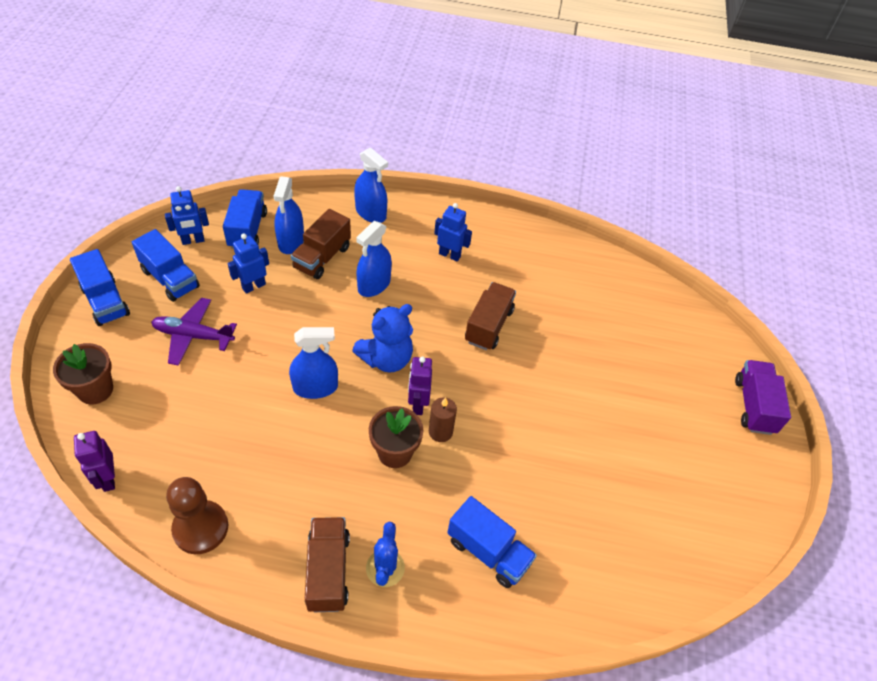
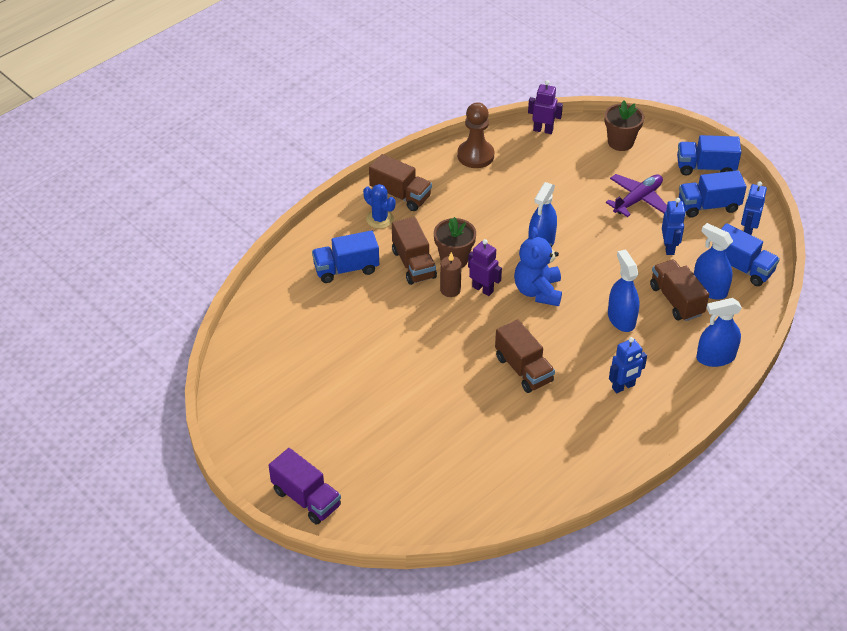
camera: 130 degrees right, 5 degrees down
none -> brown truck [392,217,437,285]

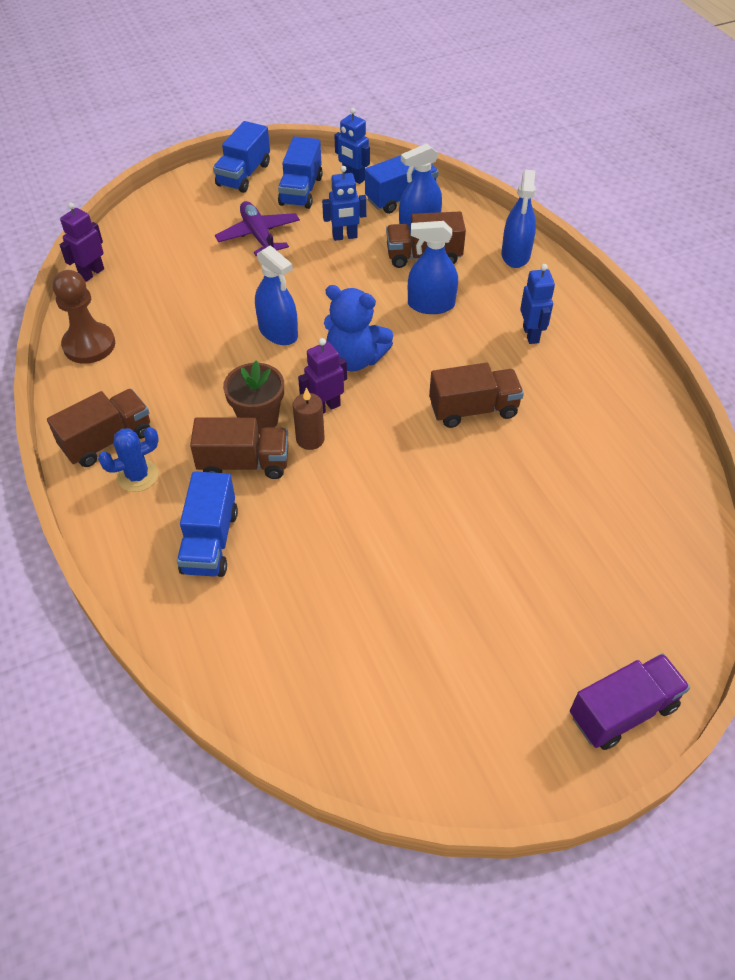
camera: 70 degrees left, 5 degrees up
brown flower pot [605,101,644,151] -> none
blue robot [662,198,686,255] -> blue robot turned 150 degrees clockwise [322,166,367,241]

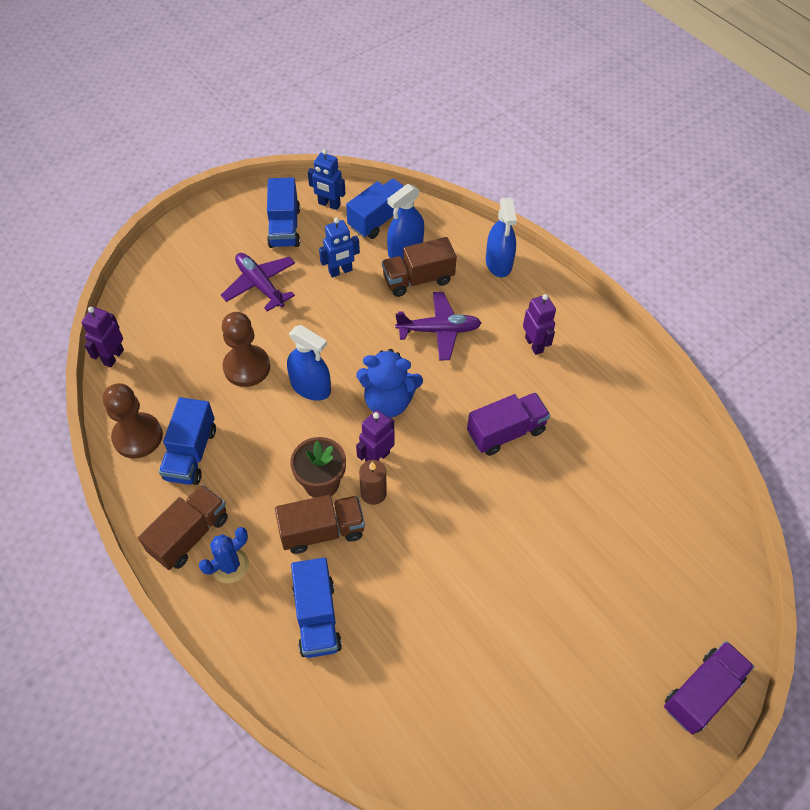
camera: 15 degrees left, 5 degrees up
blue truck [213,121,270,193] -> blue truck moved to [159,397,216,485]
blue spray bottle [408,221,458,314] -> purple plane [395,292,481,361]
brown truck [429,363,524,428] -> purple truck [467,392,550,456]
blue robot [520,264,555,344] -> purple robot [523,294,556,355]
none -> brown pawn [222,312,270,387]

